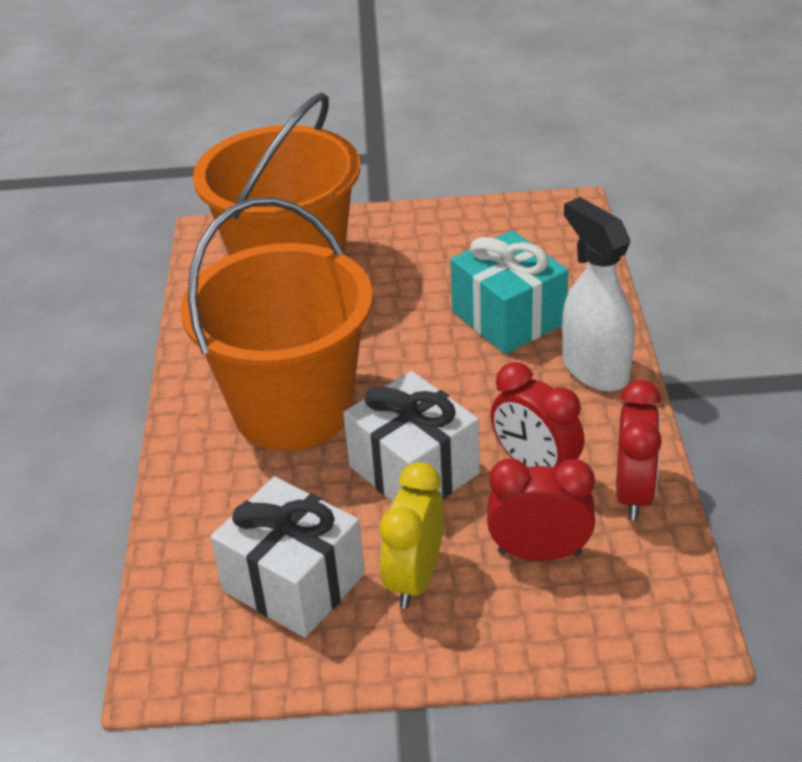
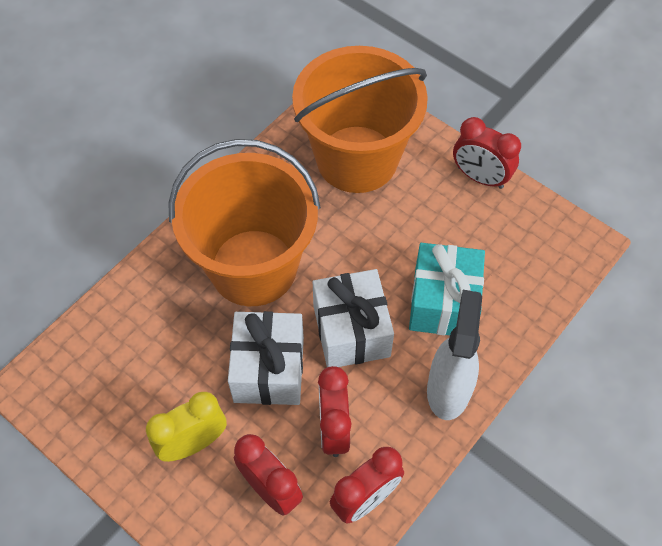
camera: 40 degrees right, 20 degrees up
white gift [210,476,365,638] -> white gift moved to [313,269,394,367]
none -> red clock [453,117,521,189]

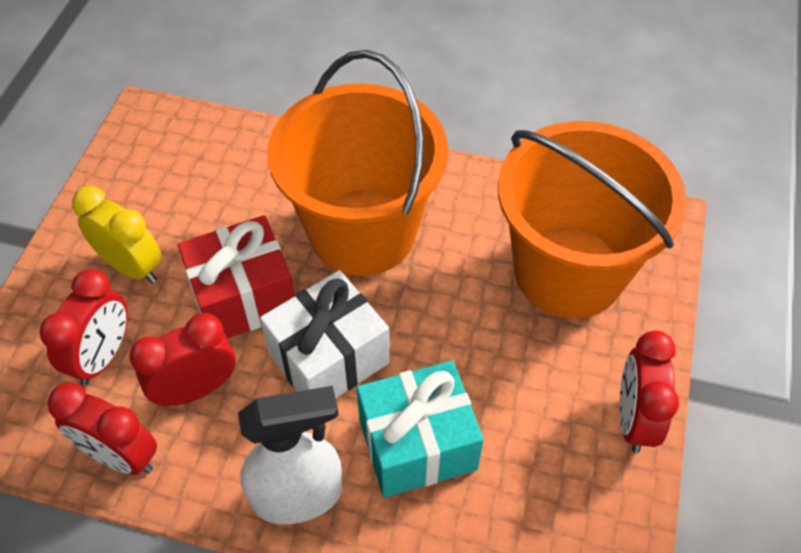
camera: 65 degrees right, 5 degrees down
white gift [228,311,304,405] -> red gift [177,215,295,338]

